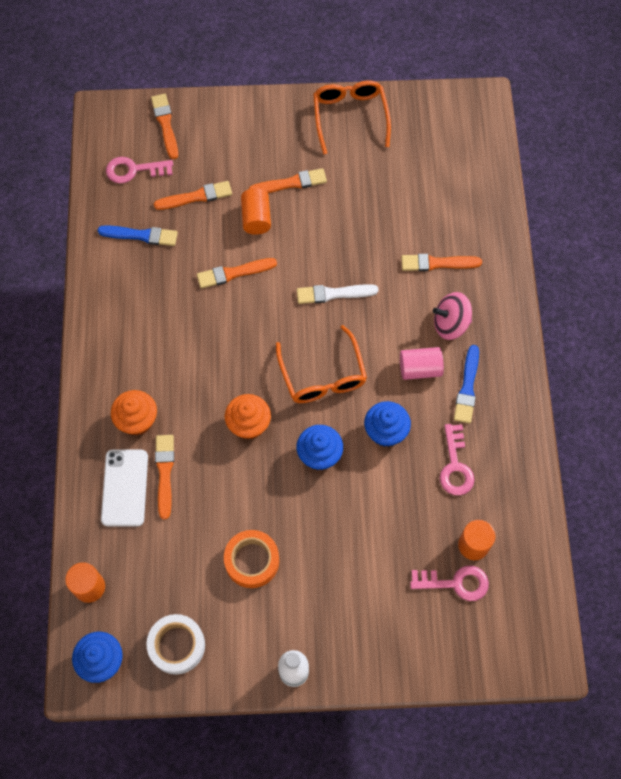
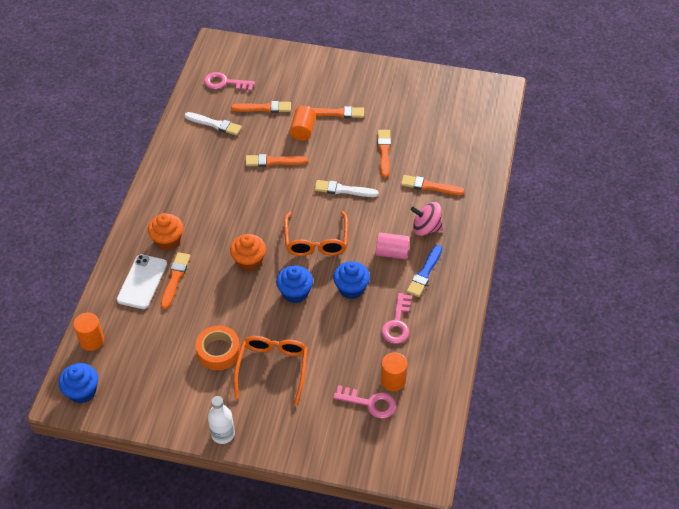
camera: 15 degrees right, 15 degrees down
blue brush [98,225,178,246] -> white brush [184,112,242,136]
white tape [146,614,205,675] -> none
orange brush [151,94,178,159] -> orange brush moved to [378,130,391,178]
orange glasses [313,80,391,154] -> orange glasses moved to [234,336,308,406]

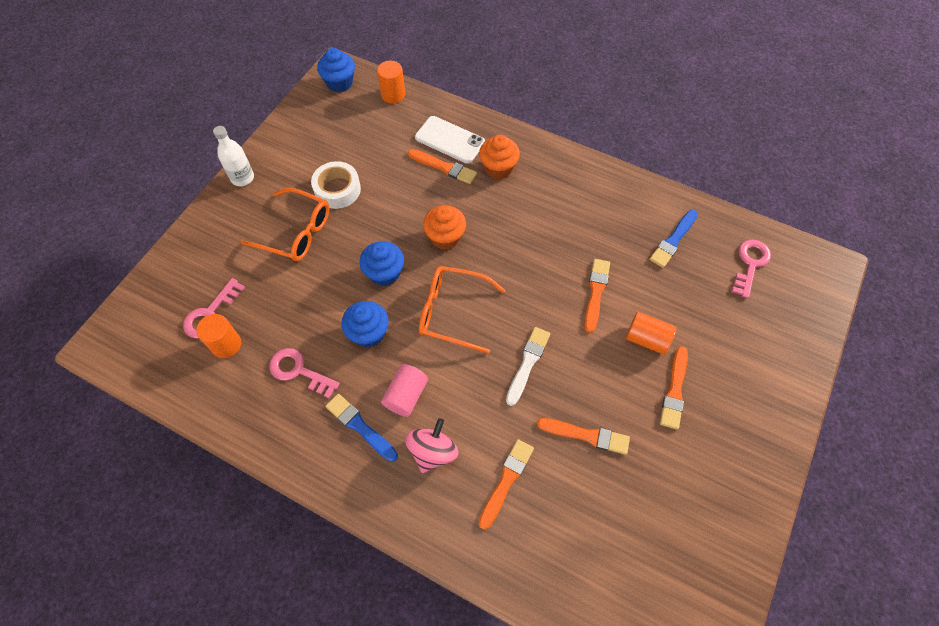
camera: 105 degrees right, 10 degrees up
white brush [184,112,242,136] -> blue brush [649,210,698,268]
orange tape [196,326,240,370] -> white tape [311,161,361,209]
orange brush [231,101,291,113] -> none

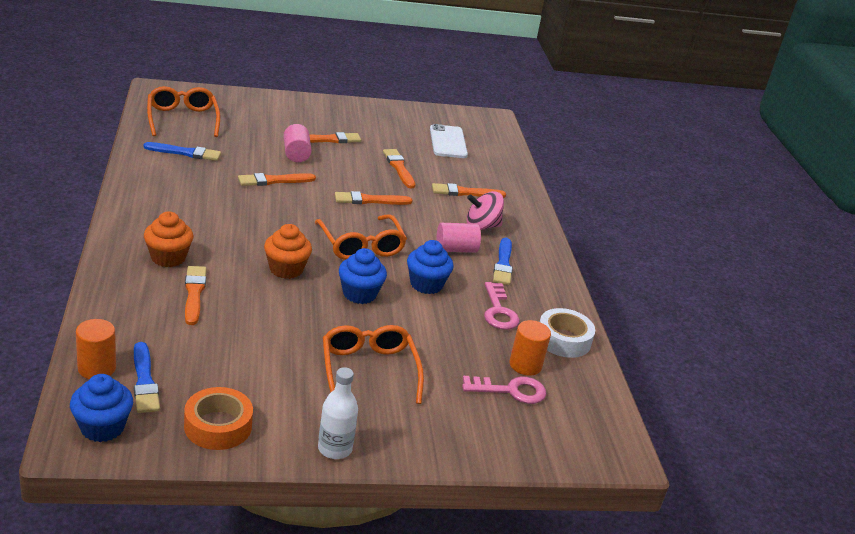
camera: 130 degrees left, 30 degrees down
white tape [311,161,361,209] -> white tape moved to [540,308,595,358]
white phone [415,116,485,164] -> white phone moved to [430,124,468,158]
white brush [506,327,550,406] -> orange brush [335,191,412,205]
orange cylinder [626,312,676,355] -> pink cylinder [284,124,312,162]
pink key [731,239,771,298] -> orange glasses [147,86,220,137]
none -> blue brush [134,342,160,413]
none -> orange tape [184,387,253,450]

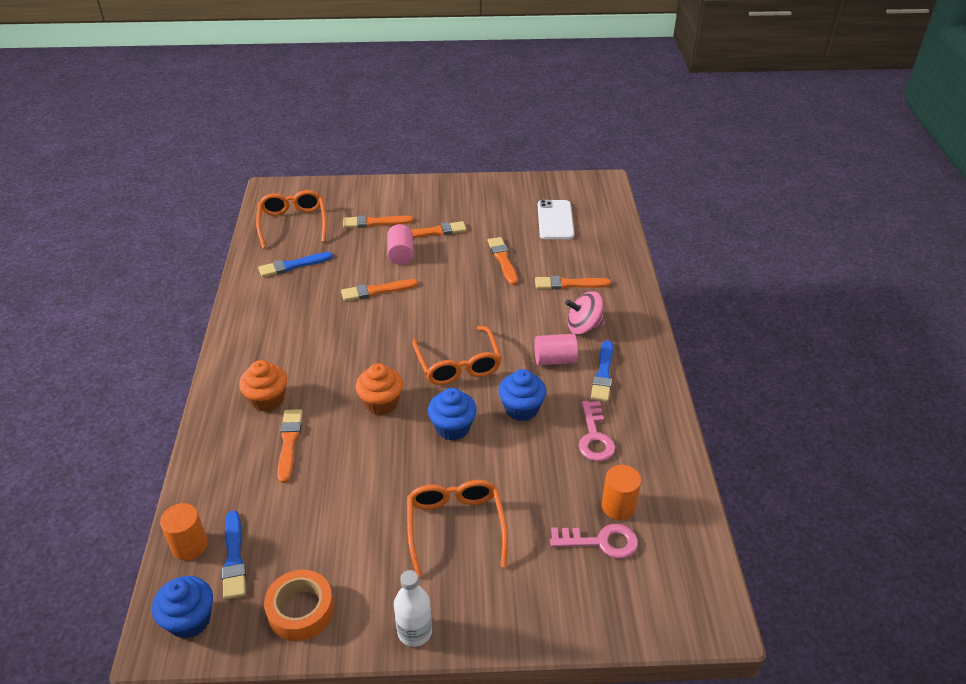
camera: 10 degrees right, 10 degrees up
blue brush [143,142,221,161] -> blue brush turned 150 degrees clockwise [258,252,333,277]
orange brush [335,191,412,205] -> orange brush moved to [343,215,413,228]
white tape [540,308,595,358] -> none

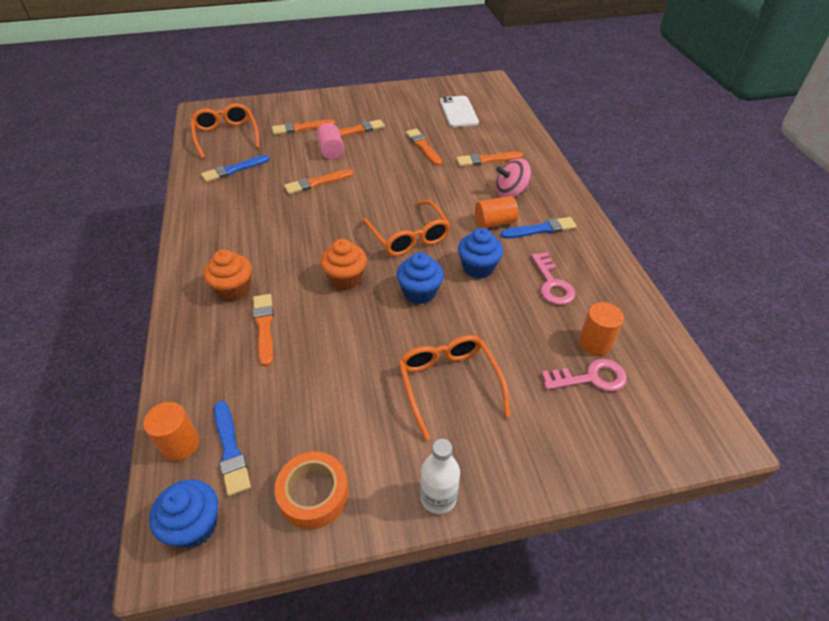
camera: 10 degrees left, 5 degrees up
pink cylinder [534,334,578,365] -> orange cylinder [475,196,518,228]
blue brush [591,340,613,402] -> blue brush turned 105 degrees counterclockwise [501,217,577,239]

